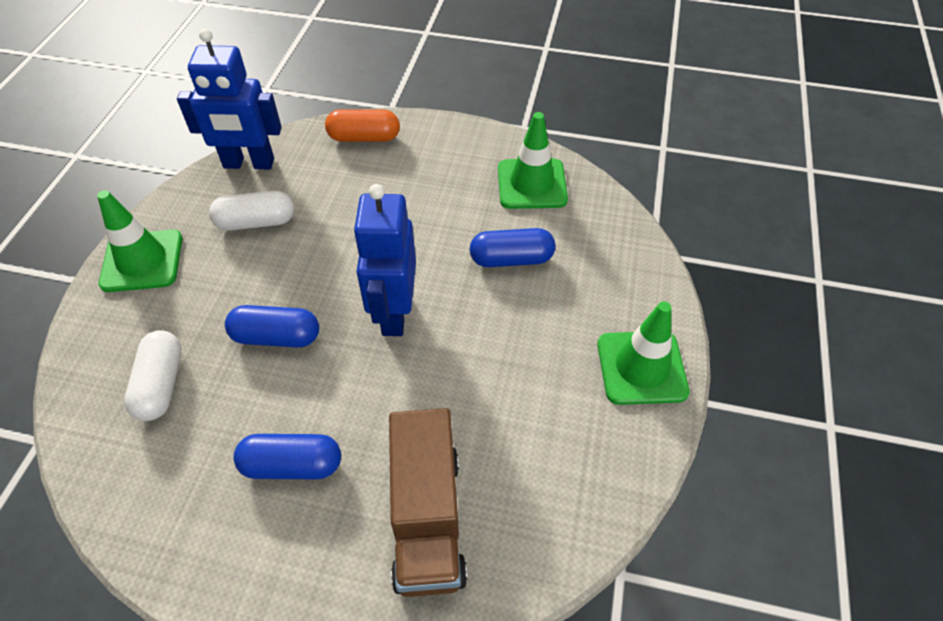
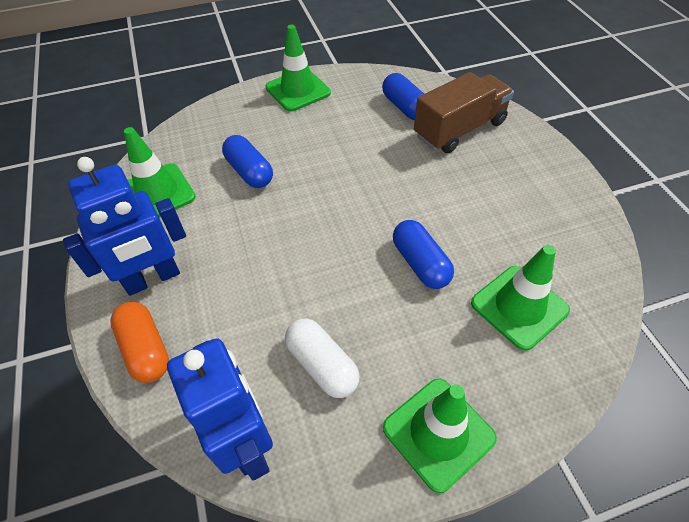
camera: 120 degrees left, 0 degrees up
white capsule [124,330,181,421] -> green traffic cone [471,245,570,351]
blue capsule [233,434,341,479] -> blue capsule moved to [382,73,424,120]
blue robot [353,184,416,336] -> blue robot moved to [63,157,186,296]

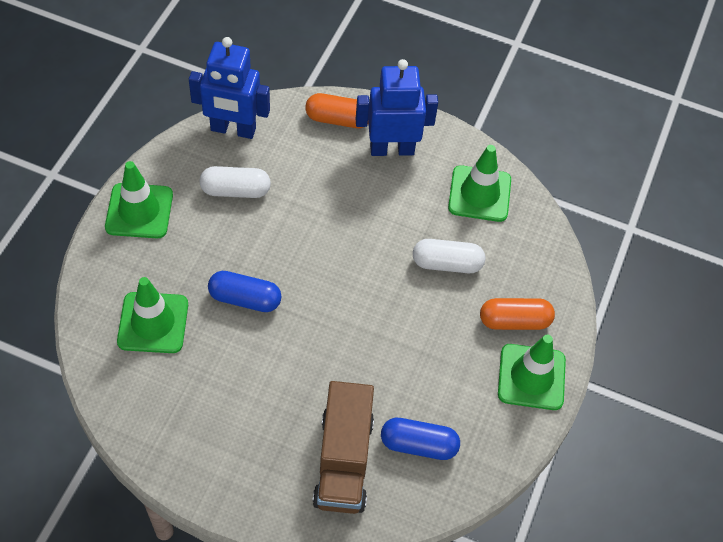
camera: 125 degrees right, 5 degrees up
blue robot [63,157,186,296] -> blue robot turned 75 degrees clockwise [356,59,438,156]
blue capsule [222,135,273,188] -> white capsule [413,239,485,273]
none -> orange capsule [480,298,555,330]

